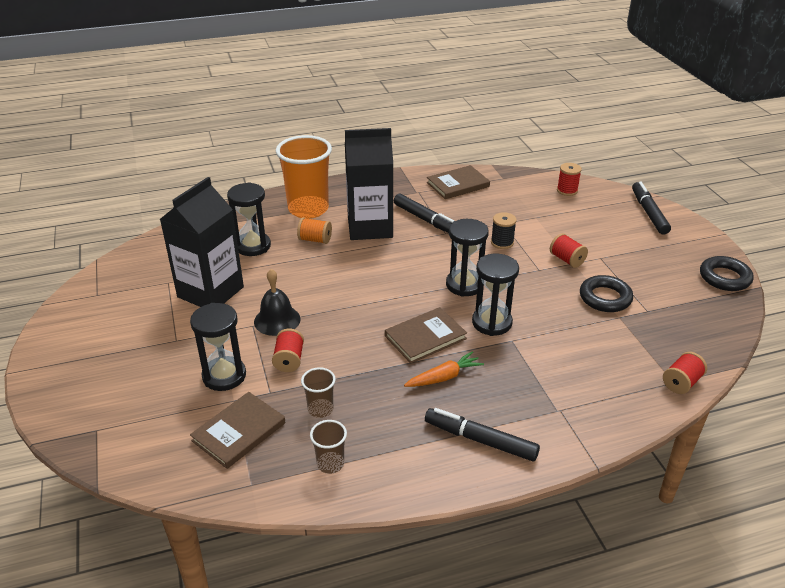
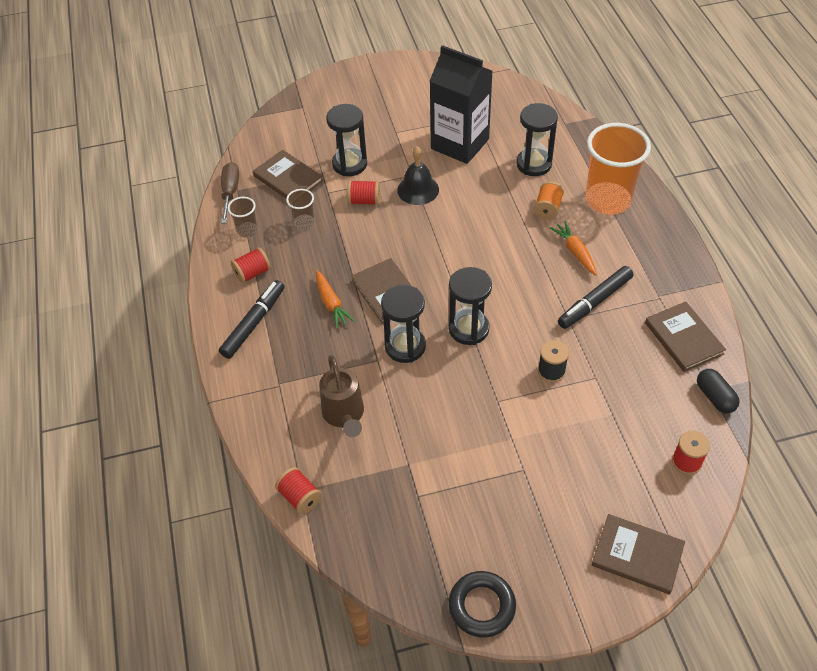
camera: 95 degrees right, 15 degrees up
black carton [345,128,393,240] -> orange carrot [549,221,597,276]
red spool [550,233,588,268] -> red spool moved to [231,247,271,283]
black ring [580,275,633,312] -> none
black marker [632,181,671,235] -> brown book [592,514,685,594]
none -> brown screwdriver [221,162,239,223]
none -> brown watering can [319,355,364,437]
none -> black capsule [697,369,740,413]

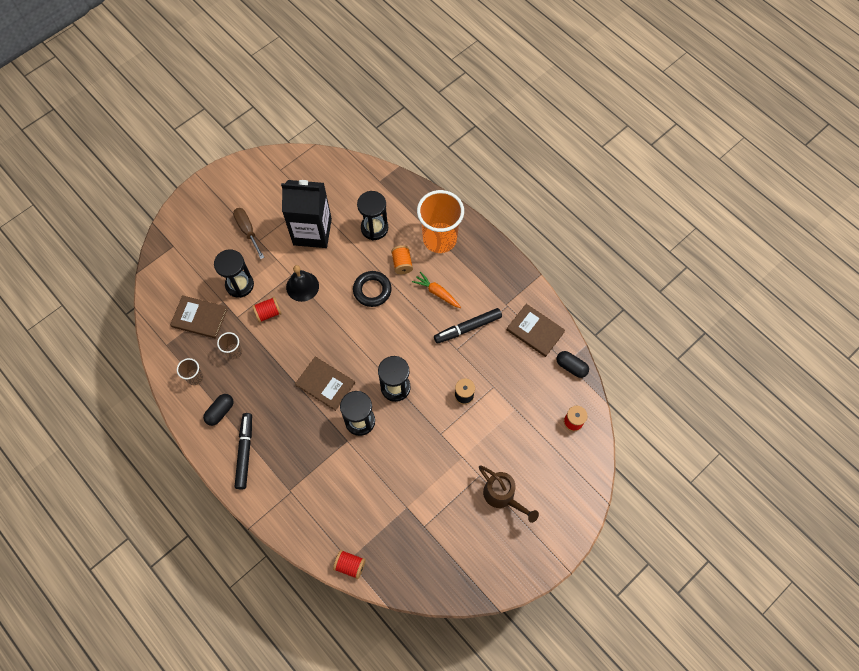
camera: 30 degrees left, 15 degrees up
brown screwdriver [221,162,239,223] -> brown screwdriver moved to [233,208,264,259]
red spool [231,247,271,283] -> black capsule [203,394,234,426]
orange carrot [316,270,355,329] -> none
brown watering can [319,355,364,437] -> brown watering can moved to [479,466,539,523]
black ring [448,571,516,638] -> black ring moved to [353,271,392,307]
black marker [558,266,633,329] -> black marker turned 45 degrees clockwise [434,308,502,344]
brown book [592,514,685,594] -> none

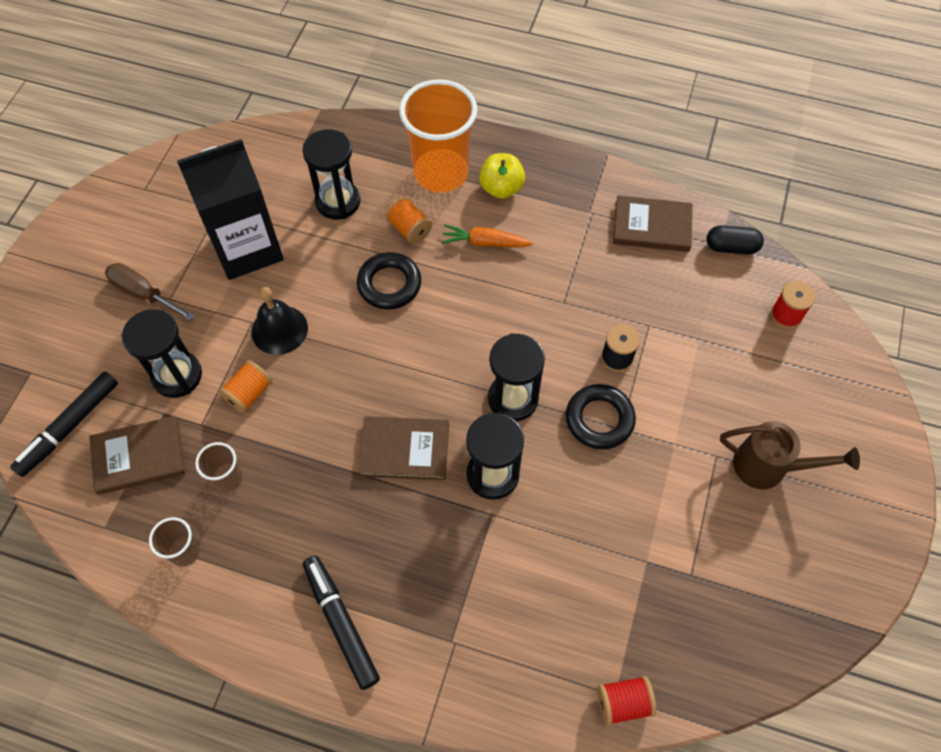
camera: 30 degrees left, 5 degrees down
black capsule [203,394,234,426] -> none
red spool [252,297,282,323] -> orange spool [219,360,272,413]
black marker [434,308,502,344] -> black marker moved to [10,372,118,477]
none -> yellow apple [479,153,525,199]
none -> black ring [566,384,636,449]

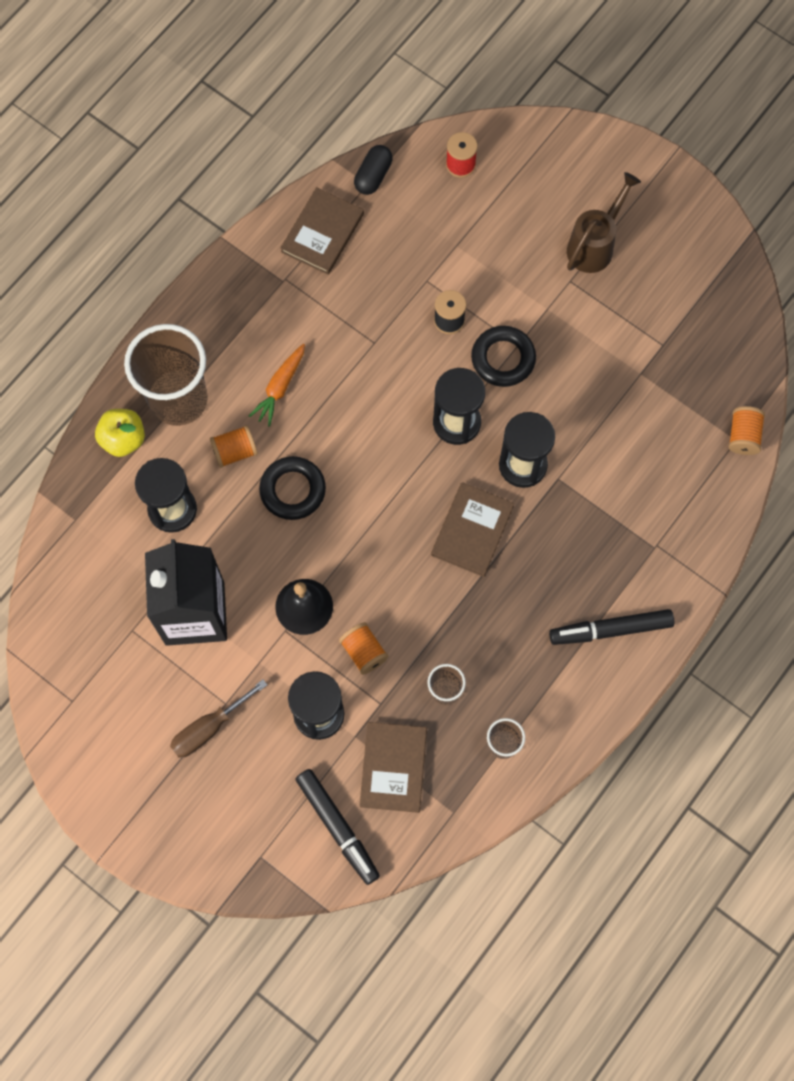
camera: 70 degrees left, 10 degrees up
orange cup [399,79,478,192] -> brown cup [124,324,208,426]
yellow apple [479,153,525,199] -> yellow apple moved to [95,409,145,457]
red spool [597,676,656,725] -> orange spool [729,406,765,455]

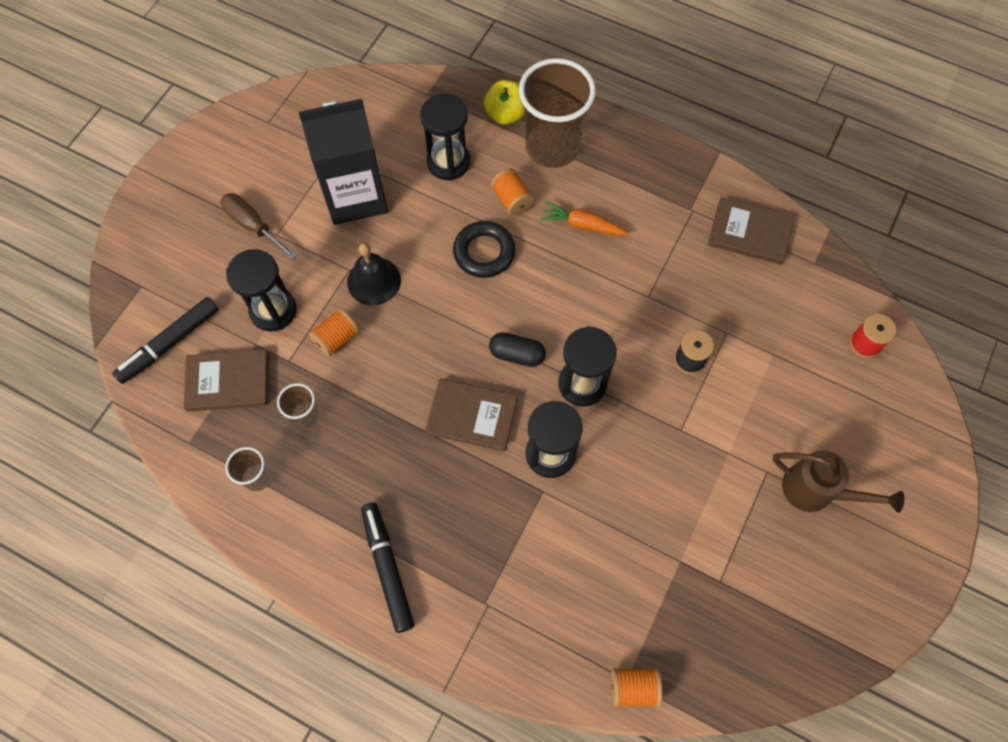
camera: 80 degrees right, 5 degrees down
black capsule [354,145,393,195] -> black capsule moved to [489,332,546,367]
black ring [471,326,536,387] -> none

